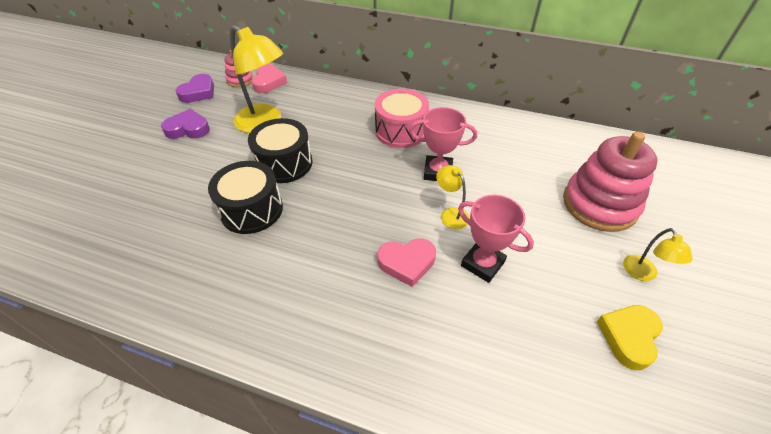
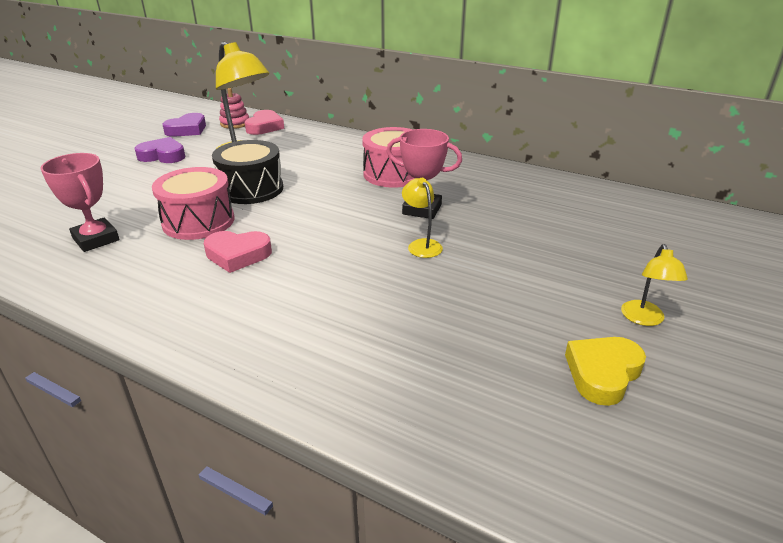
camera: 10 degrees right, 15 degrees down
black drum [208,161,283,234] -> pink drum [152,167,235,240]
pink heart [377,238,436,287] -> pink heart moved to [204,231,272,273]
pink trophy [458,195,534,283] -> pink trophy moved to [40,153,120,252]
pink stacking toy [563,131,658,232] -> none

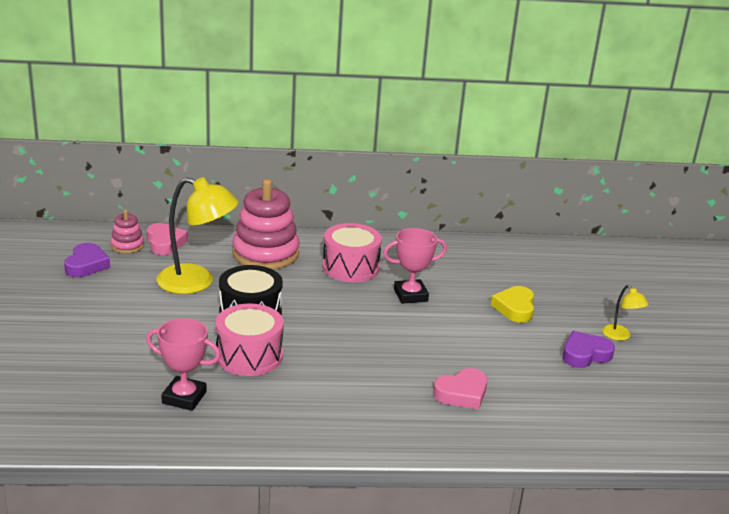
camera: 35 degrees left, 5 degrees down
purple heart [135,137,185,163] -> purple heart moved to [562,331,615,368]
pink heart [204,231,272,273] -> pink heart moved to [433,368,488,409]
yellow lamp [402,178,443,258] -> none
yellow heart [565,337,646,406] -> yellow heart moved to [491,286,534,323]
none -> pink stacking toy [232,179,299,270]

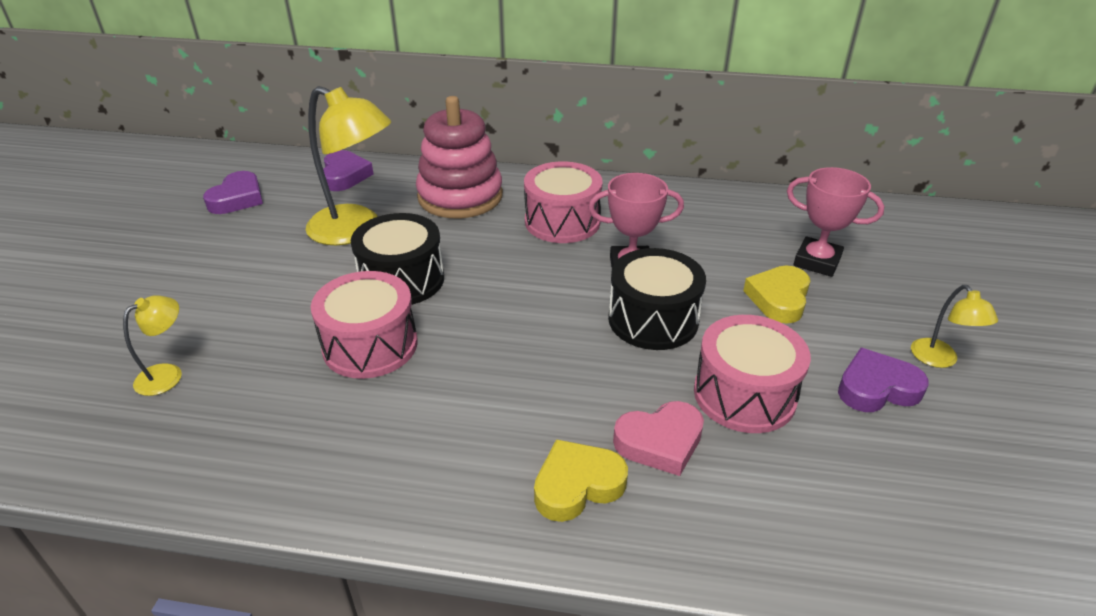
camera: 15 degrees right, 10 degrees up
pink stacking toy [110,210,144,254] -> none
pink trophy [146,318,220,411] -> pink trophy moved to [787,167,884,277]
pink heart [147,223,188,255] -> purple heart [323,150,374,191]
none -> yellow lamp [123,295,182,396]
none -> yellow heart [534,439,628,522]
none -> black drum [608,248,706,350]
none -> pink drum [694,315,811,433]

